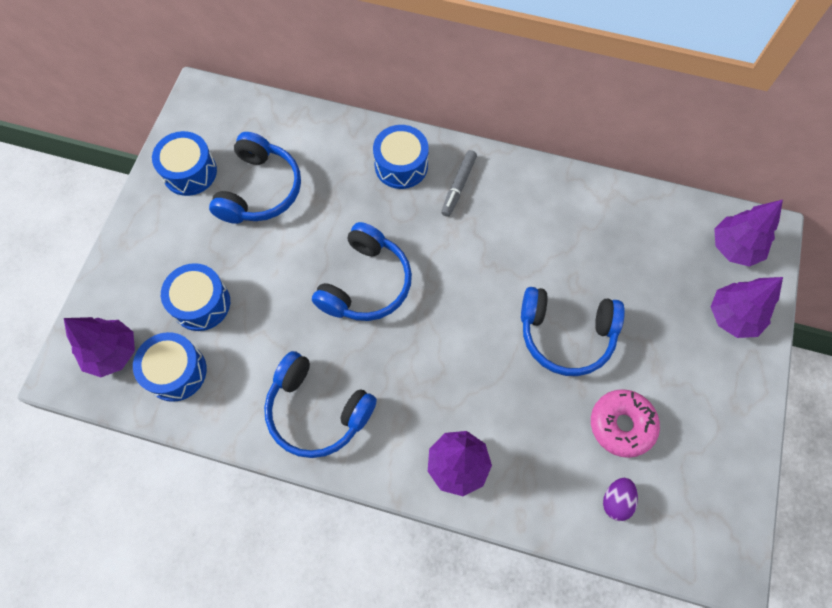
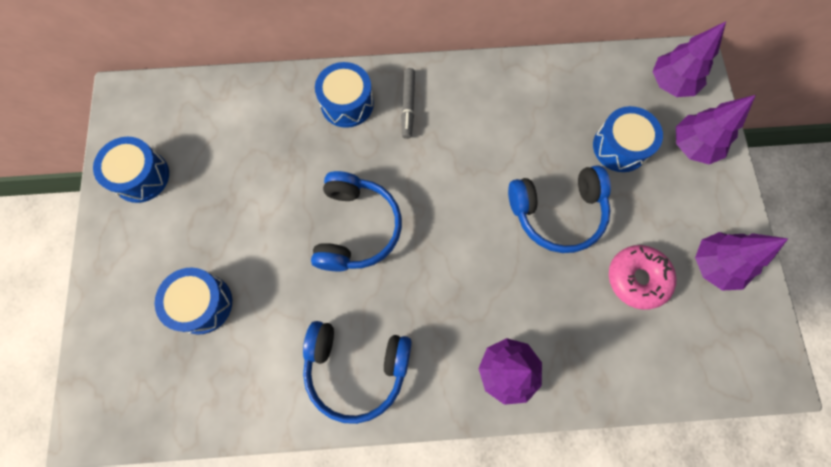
camera: 20 degrees left, 5 degrees up
purple tree [64,317,135,377] -> purple tree moved to [695,232,789,291]
blue drum [133,332,207,402] -> blue drum moved to [593,106,663,172]
blue headphones [209,132,301,224] -> none
purple egg [603,478,638,521] -> none

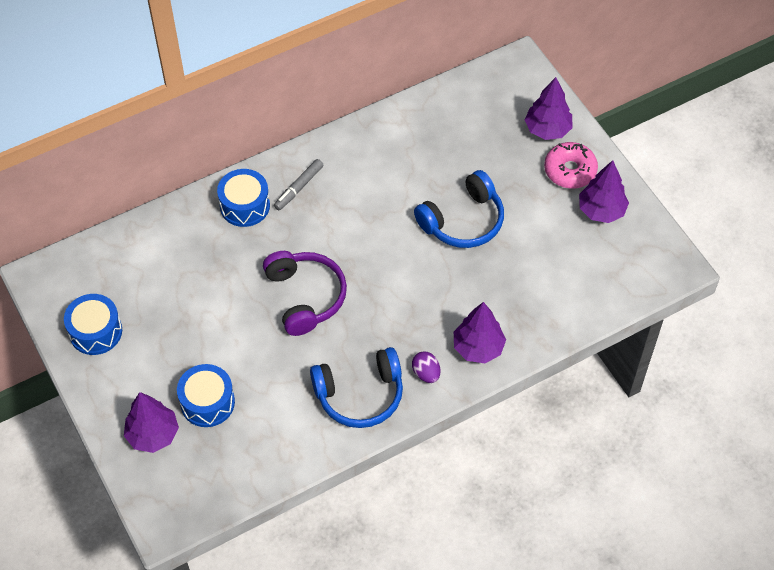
camera: 25 degrees left, 15 degrees down
blue headphones [311,171,402,271] -> purple headphones [263,251,347,336]
grey marker [401,68,415,139] -> grey marker turned 60 degrees clockwise [274,159,323,210]
blue drum [593,106,663,172] -> none
pink donut [609,245,676,310] -> pink donut moved to [544,142,598,189]
purple tree [652,22,726,97] -> purple tree moved to [124,392,179,453]
none -> purple egg [412,352,440,383]

